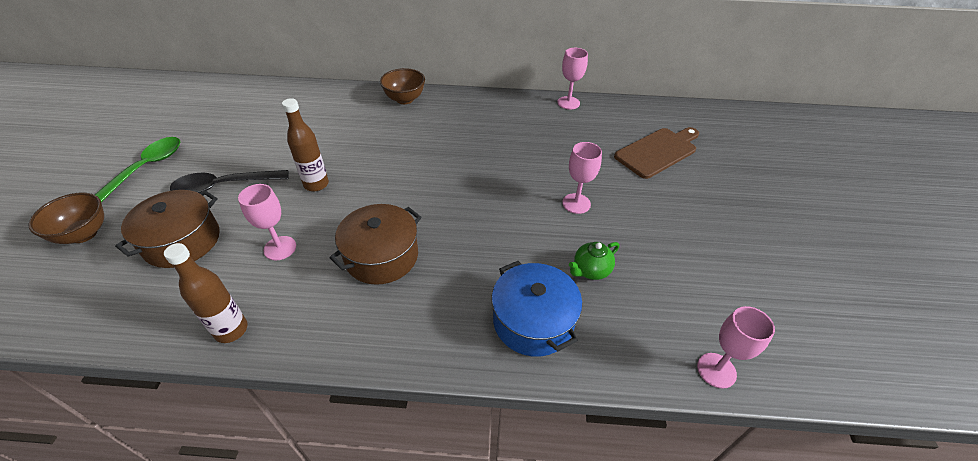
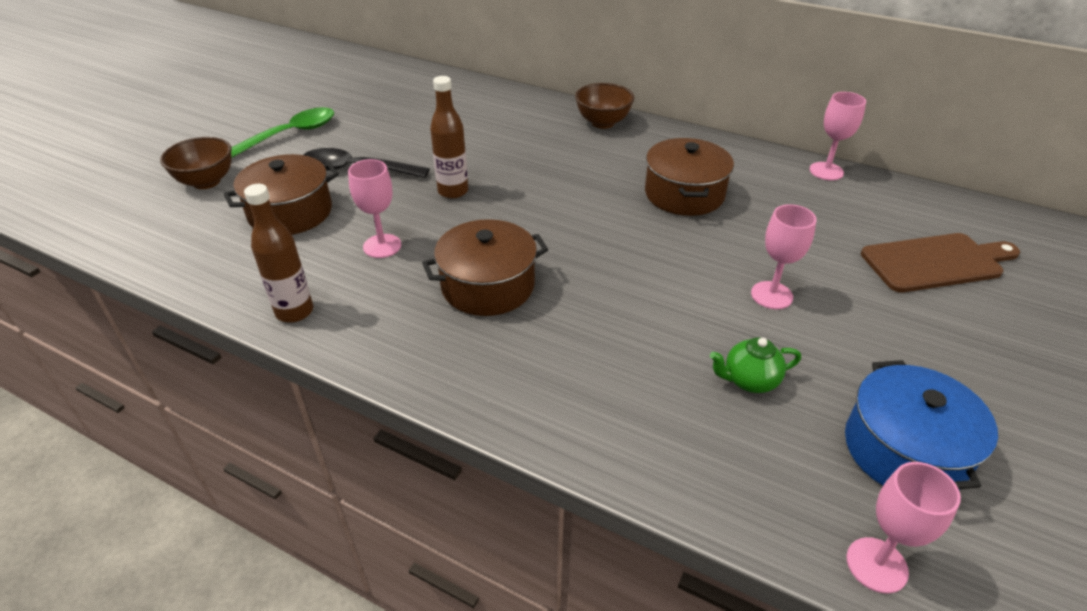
camera: 25 degrees right, 5 degrees down
blue pot [492,261,582,357] -> blue pot moved to [845,360,998,490]
none -> brown pot [645,138,734,216]

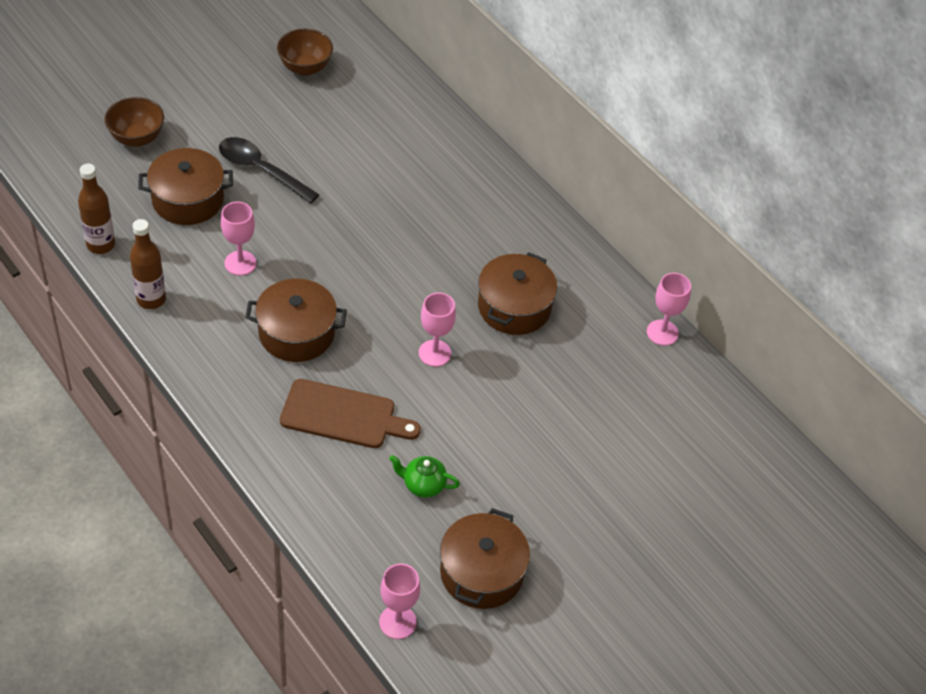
camera: 20 degrees right, 10 degrees up
green spoon [231,107,334,158] -> none
brown bottle [430,76,468,199] -> brown bottle moved to [78,163,115,254]
brown bowl [575,83,634,129] -> brown bowl moved to [277,29,333,76]
pink goblet [751,204,817,309] -> pink goblet moved to [419,293,456,367]
blue pot [845,360,998,490] -> brown pot [440,508,530,609]
brown cutting board [861,233,1020,292] -> brown cutting board moved to [280,379,421,448]

